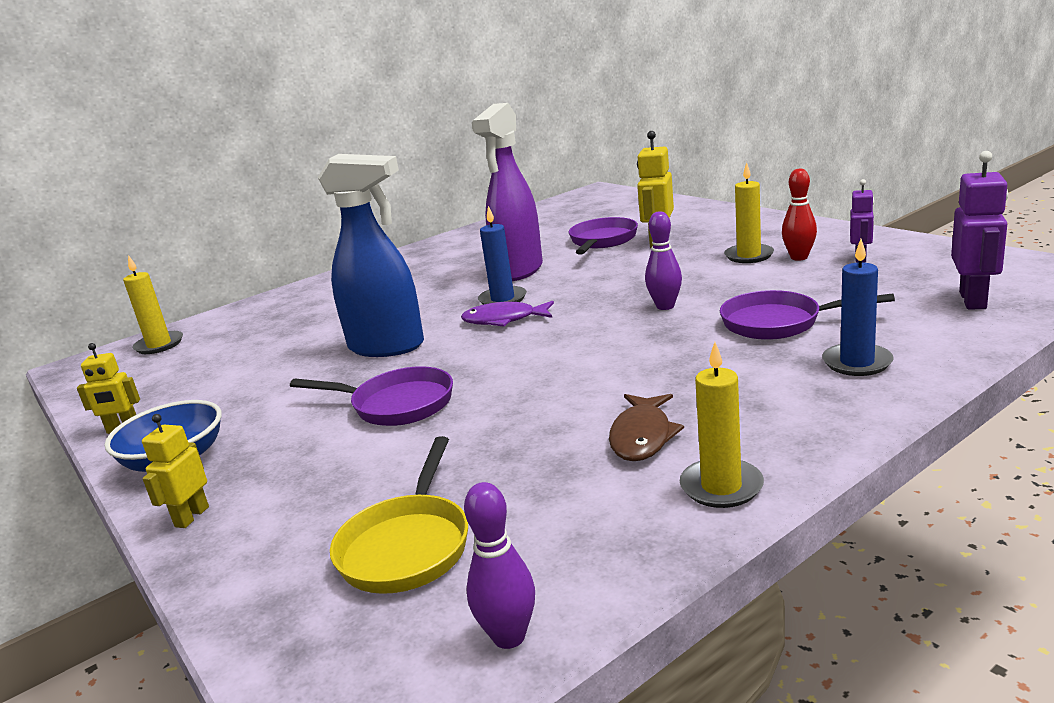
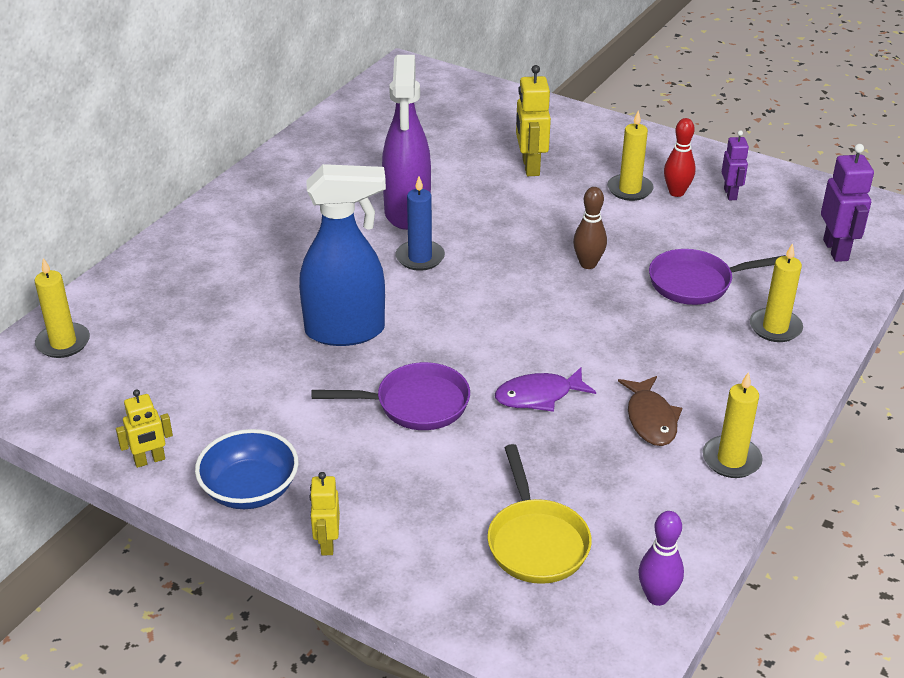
camera: 25 degrees left, 15 degrees up
purple fish [461,301,554,327] -> purple fish moved to [495,367,596,412]
purple pan [569,217,638,254] -> none
purple bowling pin [645,211,682,310] -> brown bowling pin [573,187,607,269]
blue candle [822,239,894,376] -> yellow candle [750,243,803,342]

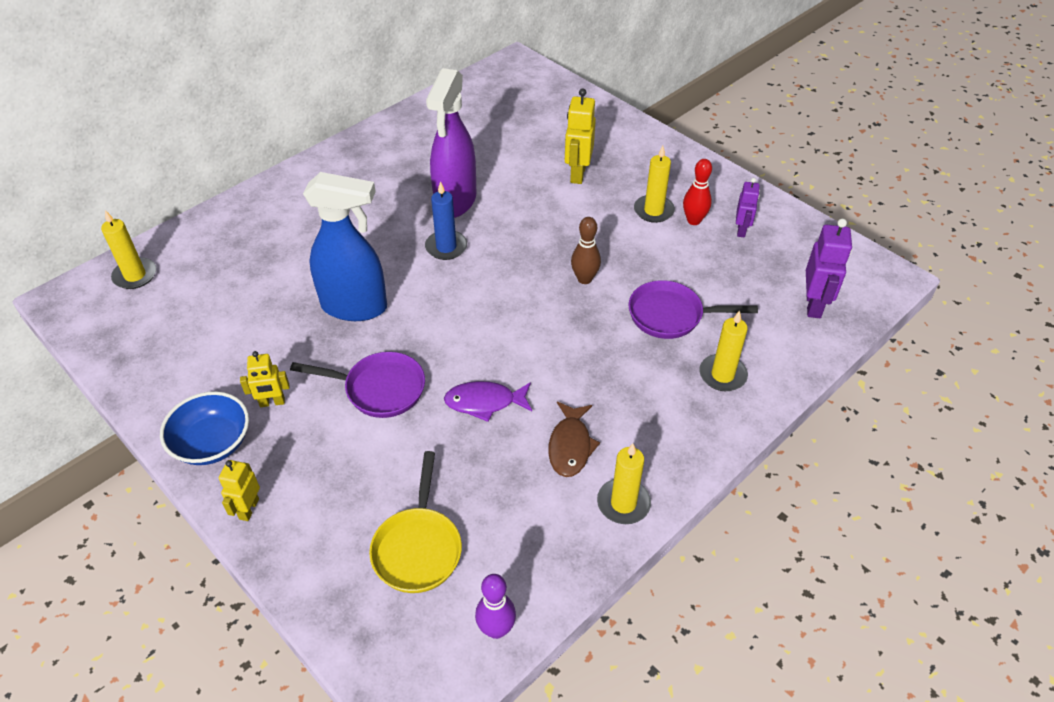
camera: 15 degrees right, 10 degrees up
yellow robot [116,390,173,468] -> yellow robot moved to [240,351,289,407]

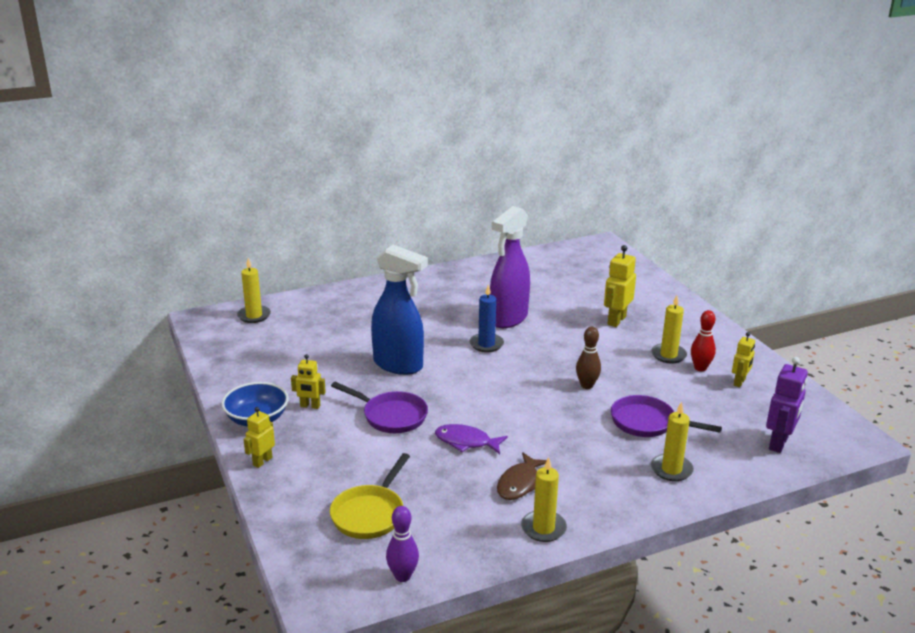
camera: 20 degrees right, 20 degrees down
purple robot [736,178,760,237] -> yellow robot [732,332,755,387]

